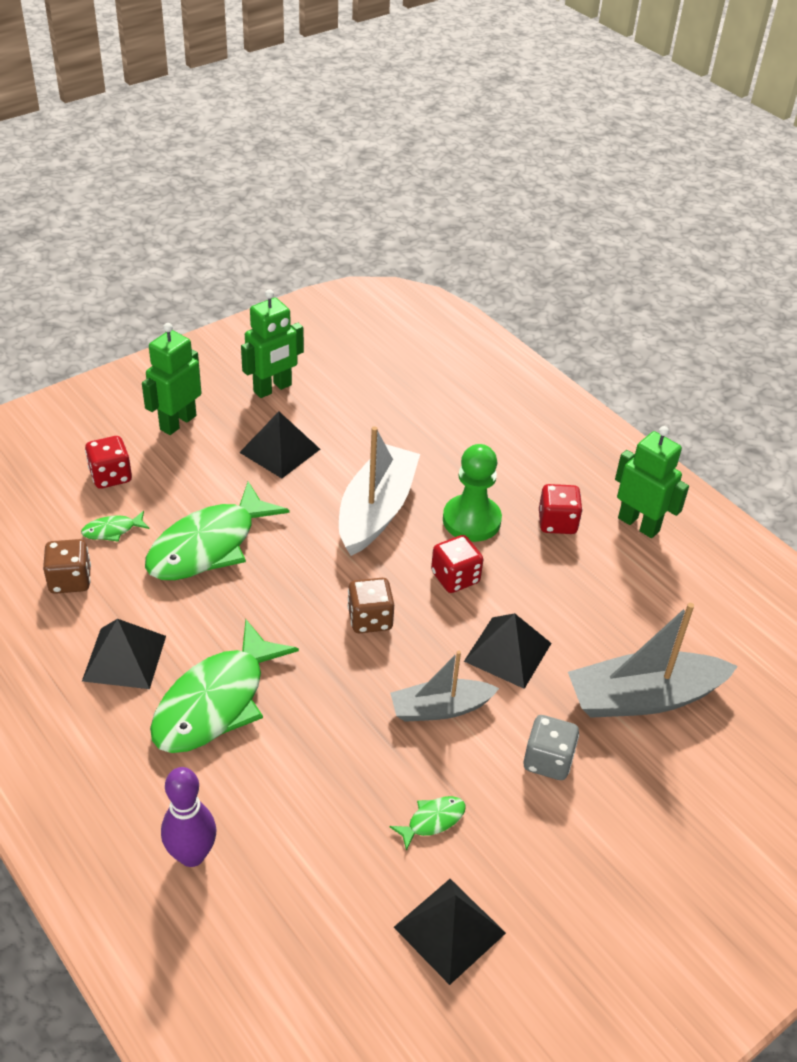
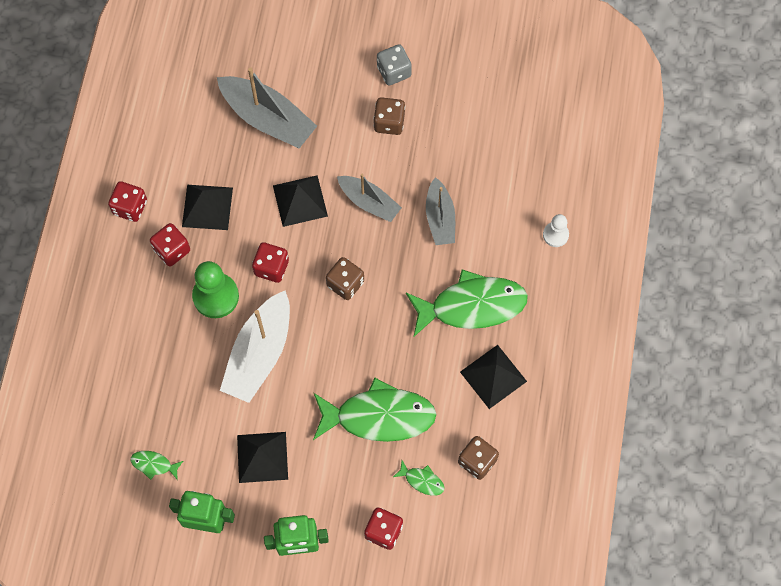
camera: 130 degrees left, 25 degrees up
purple bowling pin [161,767,216,867] -> white pawn [543,214,569,247]
white boat [339,426,420,556] -> white boat turned 45 degrees counterclockwise [220,290,290,403]
green fish [389,796,466,851] -> green fish moved to [131,451,183,480]
black pyramid [394,879,506,985] -> black pyramid moved to [182,185,233,230]
grey dice [524,715,579,780] -> grey dice moved to [377,44,412,85]
green robot [615,426,689,538] -> red dice [108,181,147,222]
none -> brown dice [373,97,405,135]
none -> grey boat [426,177,455,245]

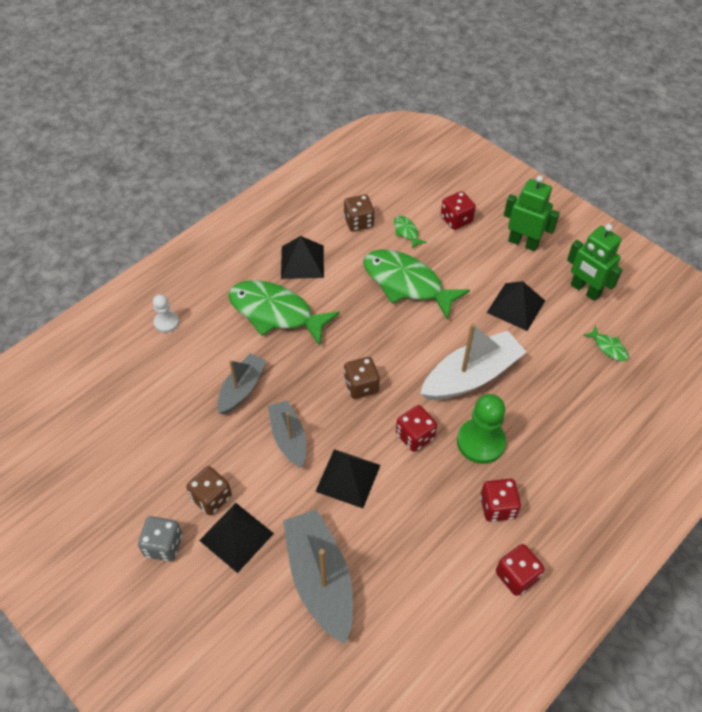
camera: 145 degrees left, 15 degrees down
black pyramid [182,185,233,230] -> black pyramid moved to [199,503,274,573]

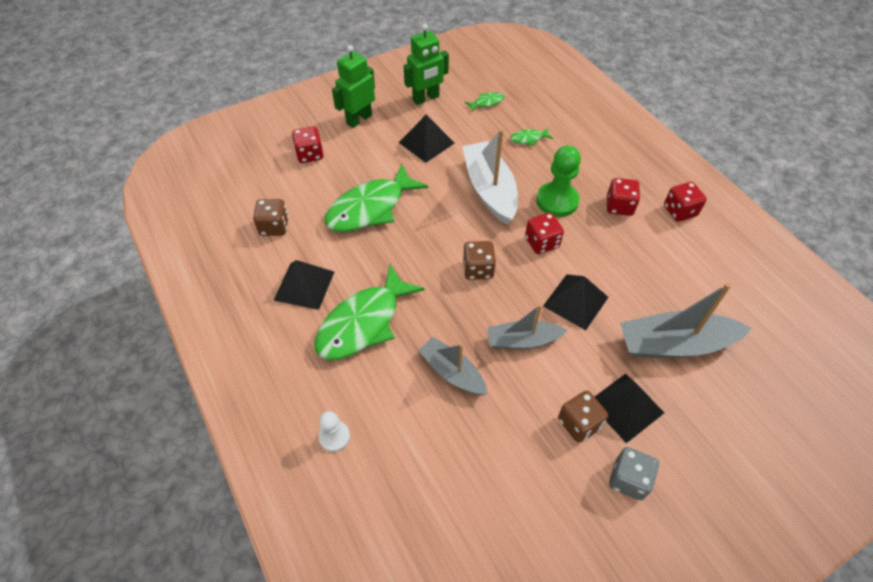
camera: 75 degrees left, 0 degrees up
green fish [394,216,427,249] -> green fish moved to [510,128,553,146]

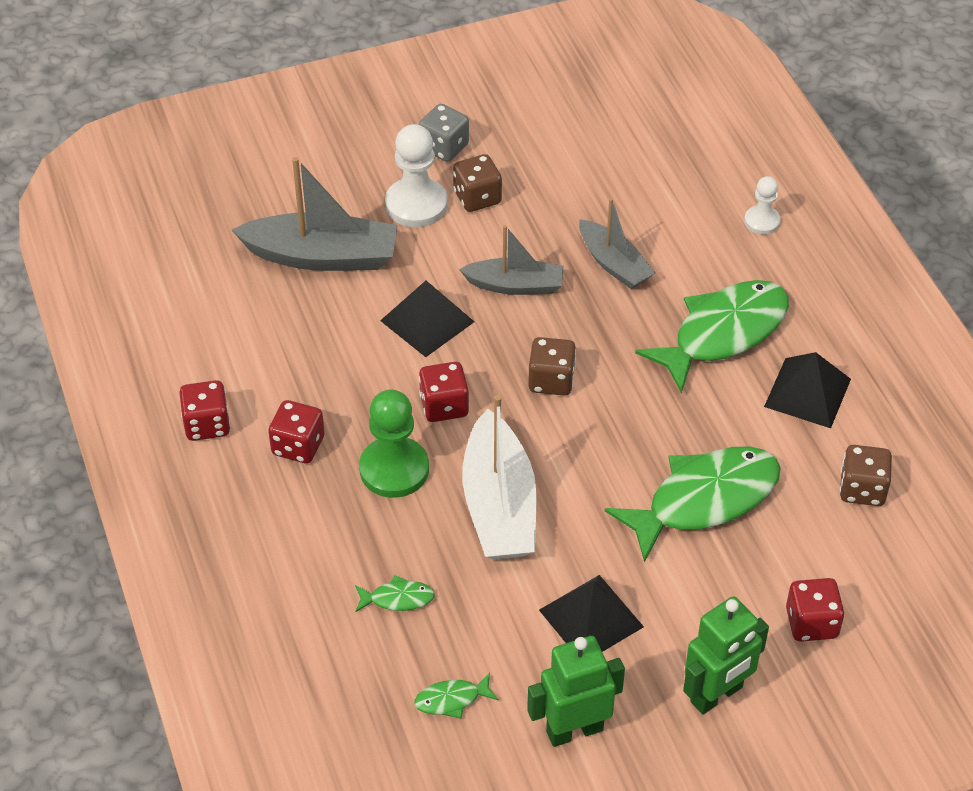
camera: 170 degrees left, 5 degrees down
black pyramid [595,374,664,443] -> white pawn [385,124,448,227]

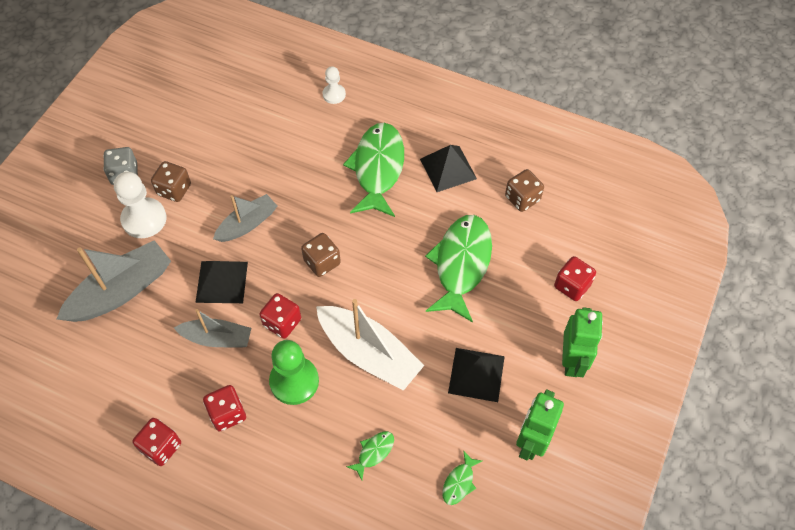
camera: 45 degrees left, 10 degrees up
grey boat [579,198,656,289] -> grey boat moved to [174,309,251,348]

